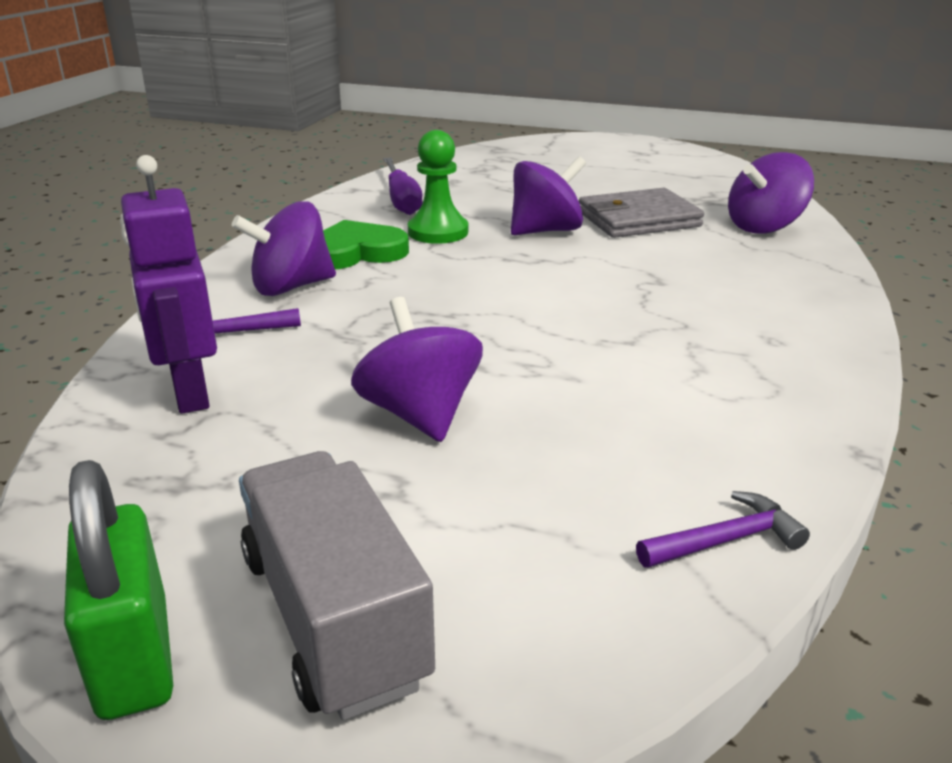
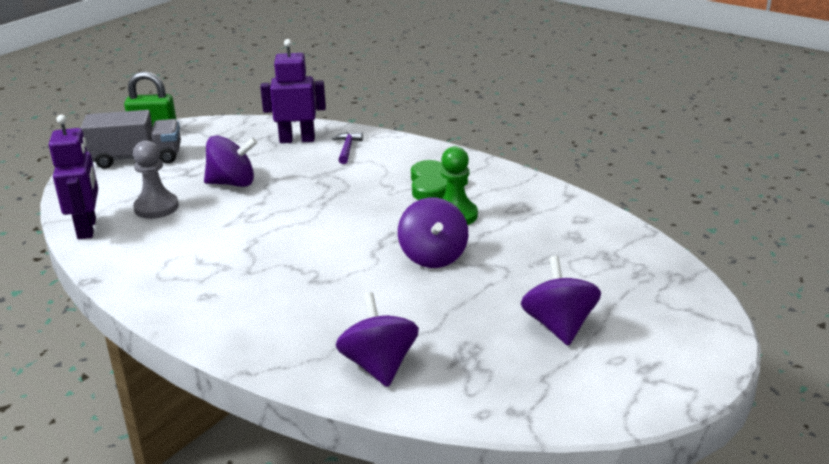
camera: 110 degrees right, 0 degrees up
purple spinning top [232,201,336,296] -> purple spinning top moved to [521,256,601,346]
purple screwdriver [383,158,423,215] -> none
grey wallet [579,188,704,238] -> none
purple hammer [636,491,810,568] -> purple robot [49,115,98,239]
none -> grey pawn [133,140,179,219]

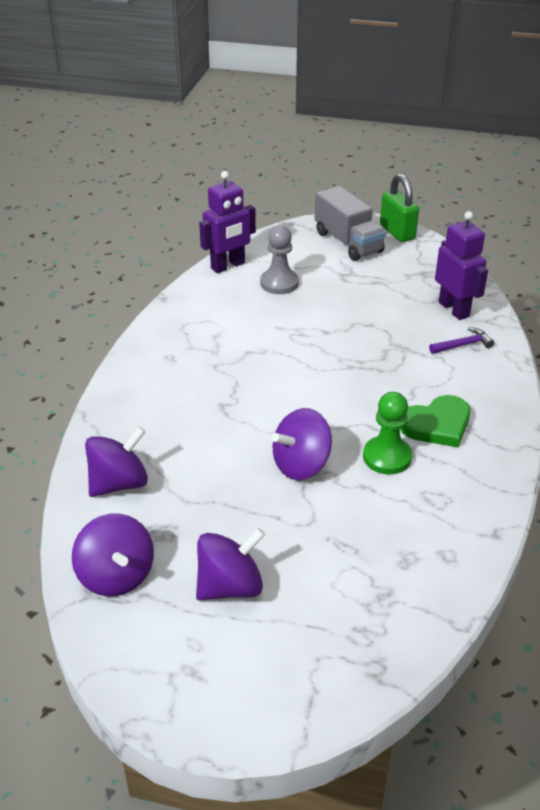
camera: 65 degrees right, 10 degrees up
purple spinning top [204,136,258,187] -> purple spinning top moved to [72,513,154,597]

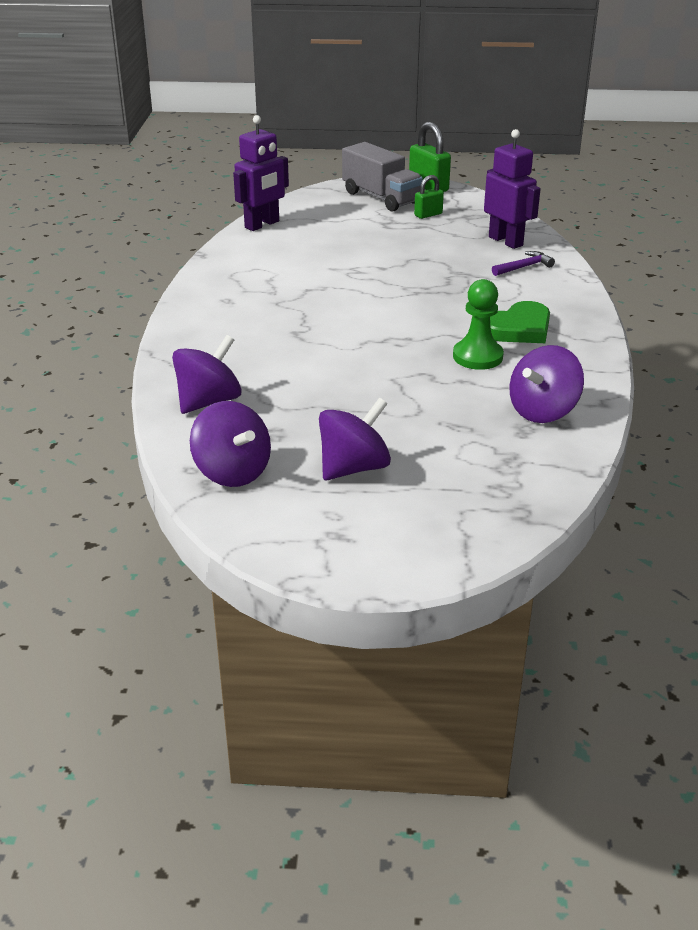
camera: 10 degrees left, 5 degrees down
grey pawn [260,225,299,294] -> none
purple spinning top [272,408,332,480] -> purple spinning top moved to [510,345,584,423]
none -> green padlock [414,175,444,219]

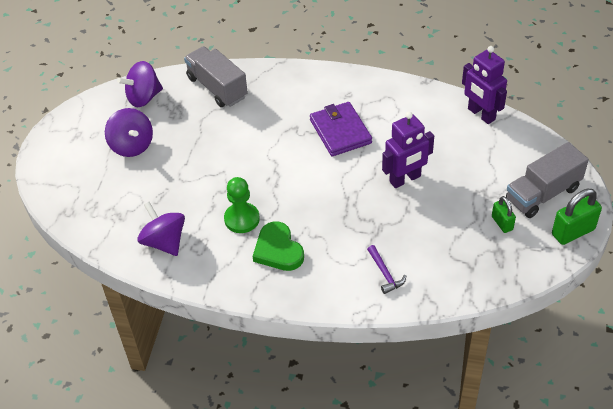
camera: 100 degrees right, 15 degrees up
purple spinning top [172,335,242,414] -> grey truck [184,46,248,107]
purple robot [484,129,540,249] -> purple robot moved to [382,112,434,188]
none -> purple wallet [310,102,372,156]

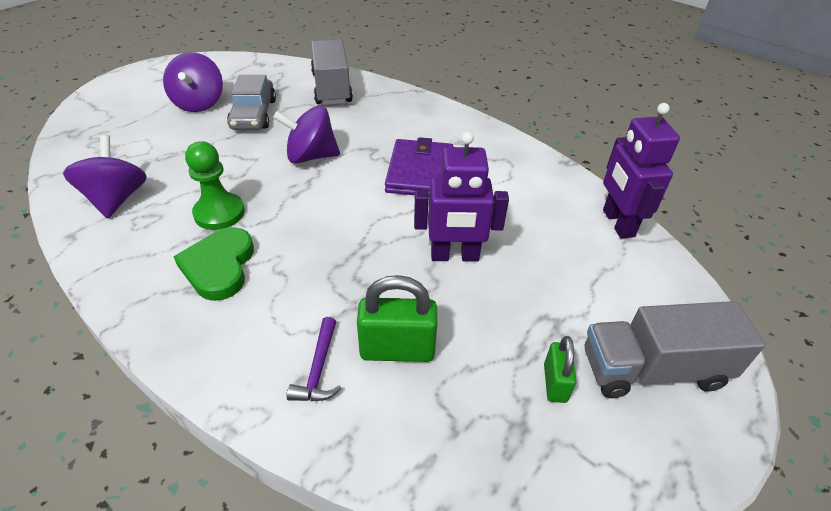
camera: 25 degrees right, 5 degrees down
purple spinning top [117,61,163,107] -> purple spinning top moved to [273,105,340,164]
green padlock [552,189,602,245] -> green padlock moved to [357,275,438,362]
none -> grey car [227,75,276,130]

